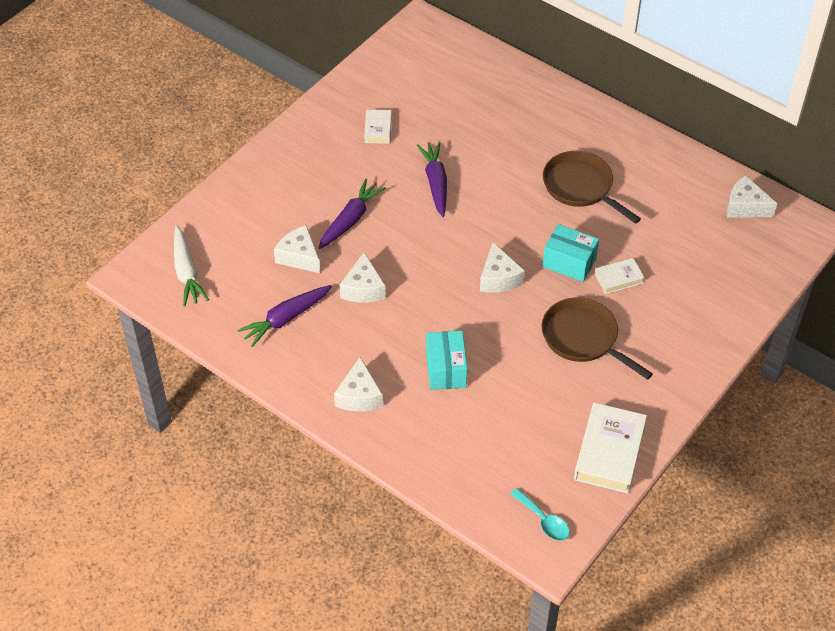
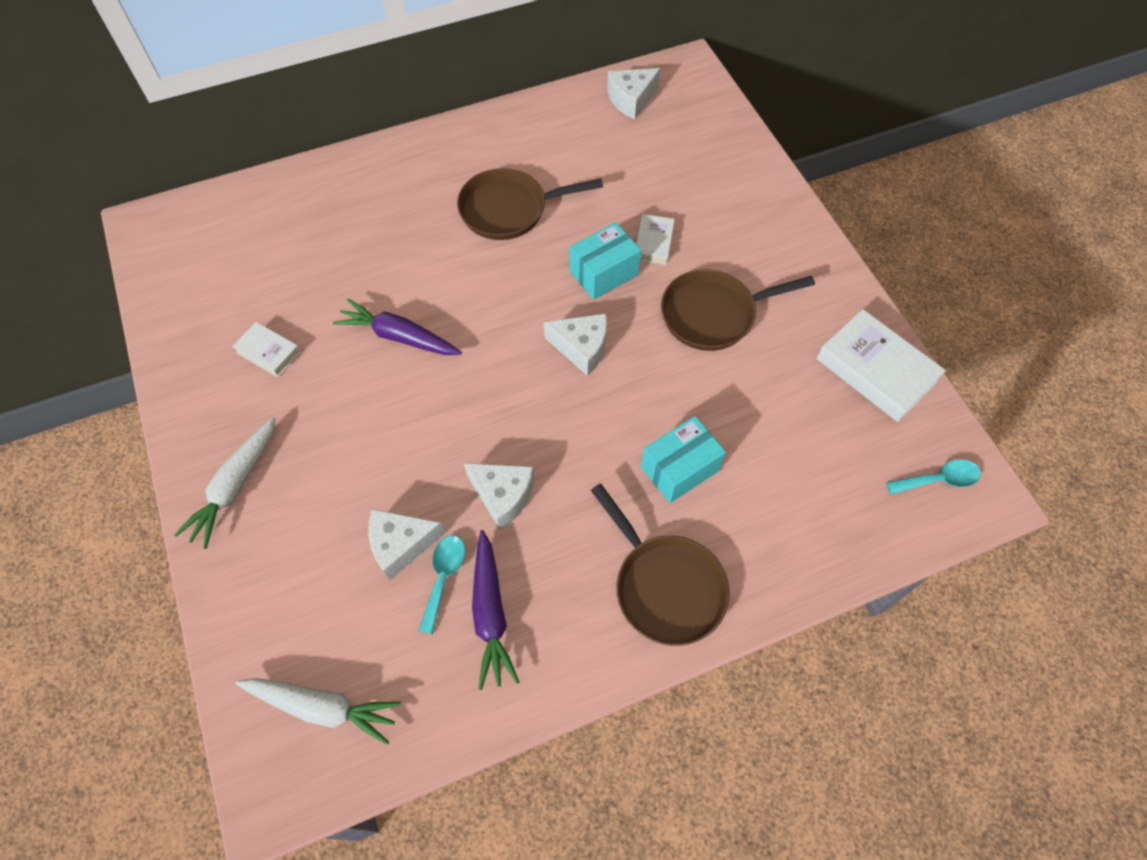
camera: 60 degrees left, 10 degrees up
purple carrot [319,179,386,249] -> none
white cheese [334,357,383,411] -> brown pan [591,483,730,646]
turquoise box [426,331,467,390] -> turquoise box turned 60 degrees counterclockwise [641,416,726,503]
none -> white carrot [174,417,276,549]
none -> turquoise spoon [419,535,465,634]

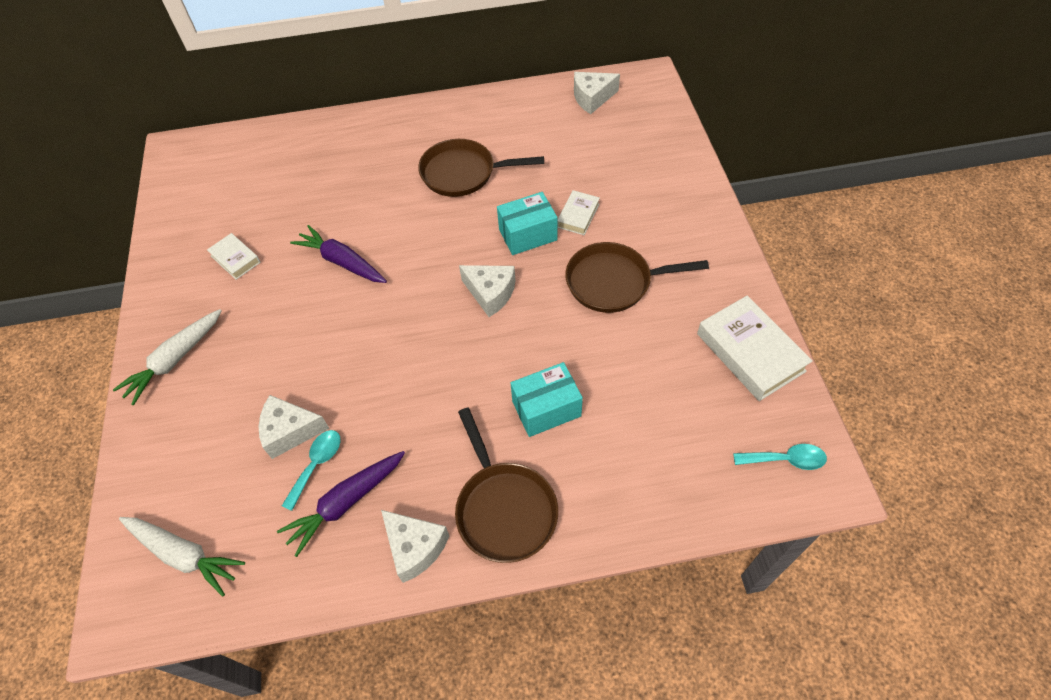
camera: 15 degrees right, 5 degrees down
white cheese [464,463,534,530] -> white cheese moved to [381,510,449,583]
purple carrot [472,530,519,690] -> purple carrot turned 45 degrees clockwise [277,451,405,557]

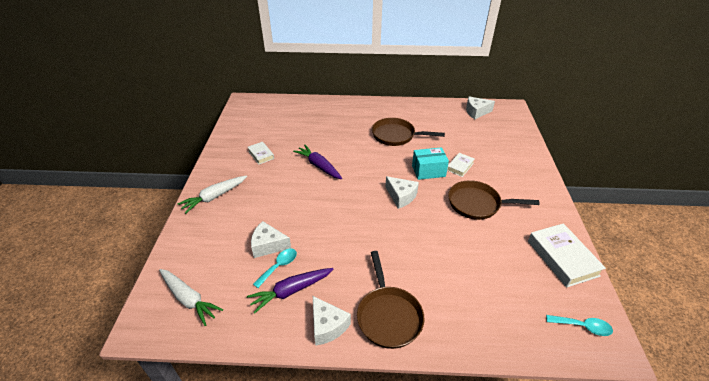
camera: 10 degrees right, 15 degrees down
turquoise box [510,362,583,437] -> none

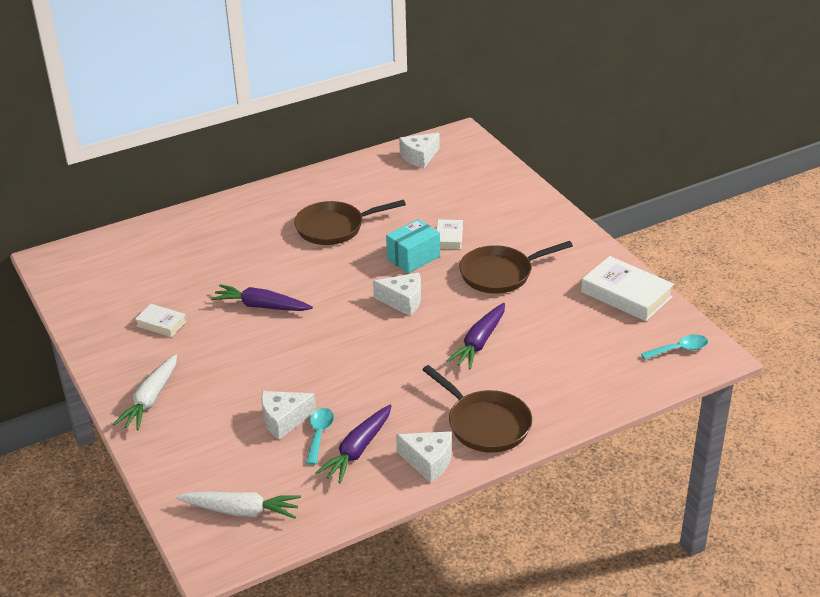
camera: 30 degrees left, 5 degrees down
none -> purple carrot [446,303,505,369]

